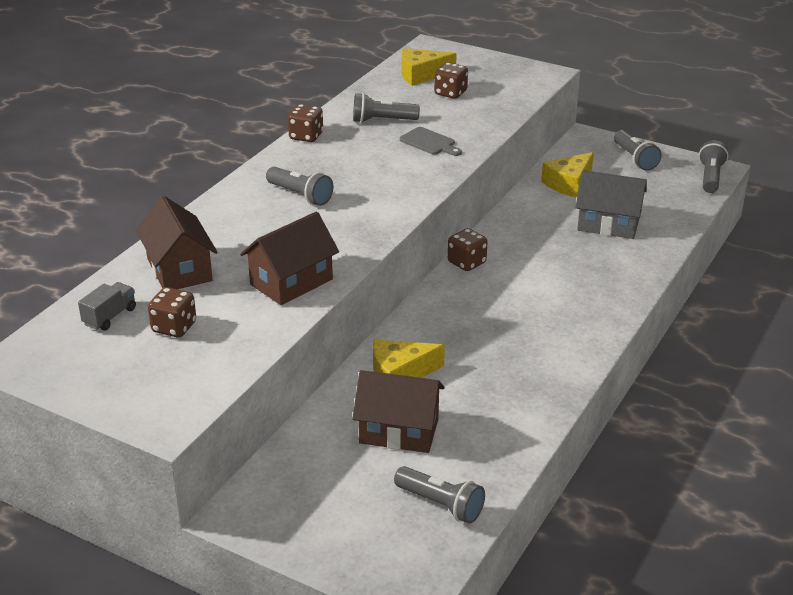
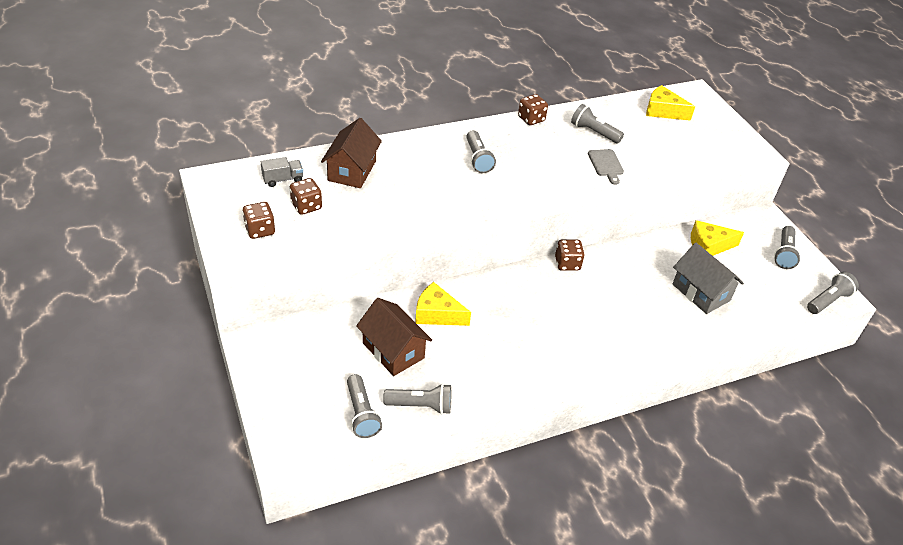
camera: 35 degrees right, 10 degrees up
brown house [240,211,339,305] -> none
brown dice [434,62,468,99] -> brown dice moved to [242,202,275,239]
none -> grey flashlight [383,383,451,414]

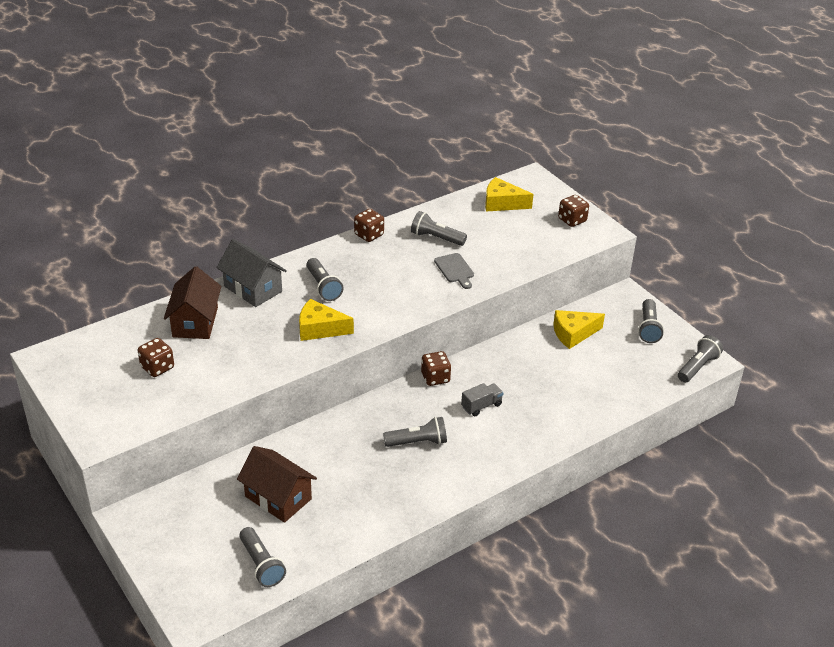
camera: 10 degrees left, 5 degrees down
brown dice [242,202,275,239] -> brown dice moved to [558,195,589,227]
grey truck [261,157,303,187] -> grey truck moved to [461,383,503,416]
grey flashlight [383,383,451,414] -> grey flashlight moved to [383,417,447,447]
yellow cheese [415,282,471,326] -> yellow cheese moved to [299,299,354,341]
grey house [673,243,744,314] -> grey house moved to [216,239,287,307]

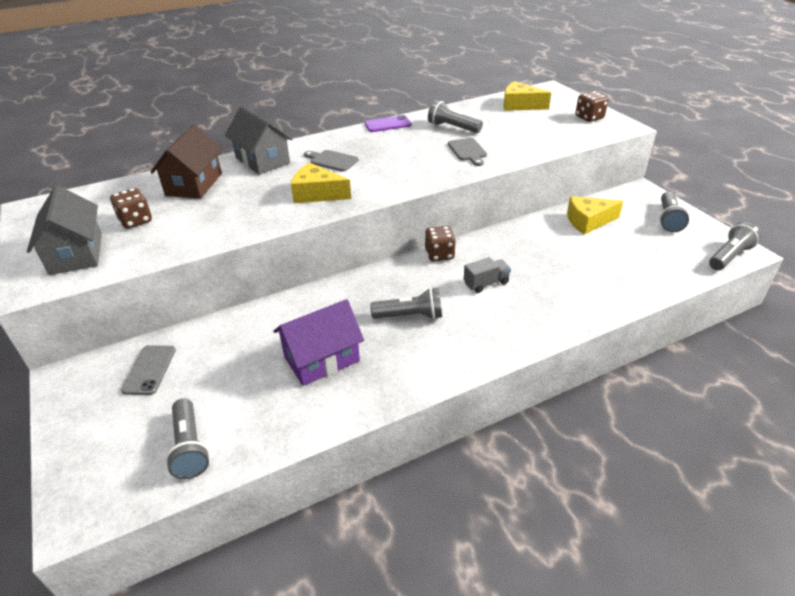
camera: 10 degrees right, 0 degrees up
brown house [237,446,317,523] -> none
grey flashlight [306,258,343,301] -> grey cutting board [304,150,359,172]
brown dice [354,209,384,242] -> purple phone [365,115,412,132]
none -> grey house [27,185,102,275]
none -> grey phone [121,345,176,395]
none -> purple house [273,299,364,386]

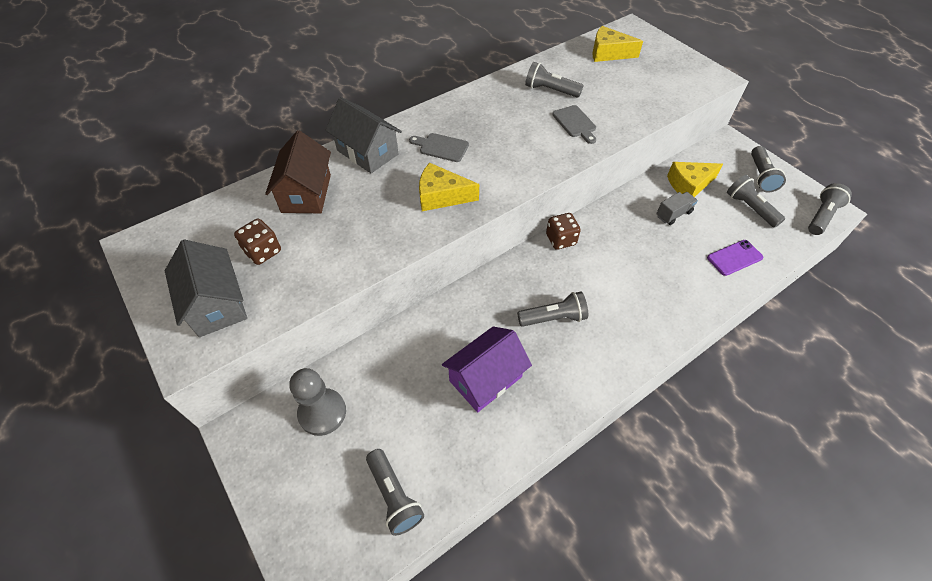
camera: 10 degrees left, 15 degrees up
grey phone [121,345,176,395] -> grey pawn [289,368,346,436]
purple phone [365,115,412,132] -> purple phone moved to [707,240,763,276]
grey truck [464,257,511,293] -> grey truck moved to [656,192,698,225]
brown dice [575,91,608,122] -> none
none -> grey flashlight [727,175,785,228]

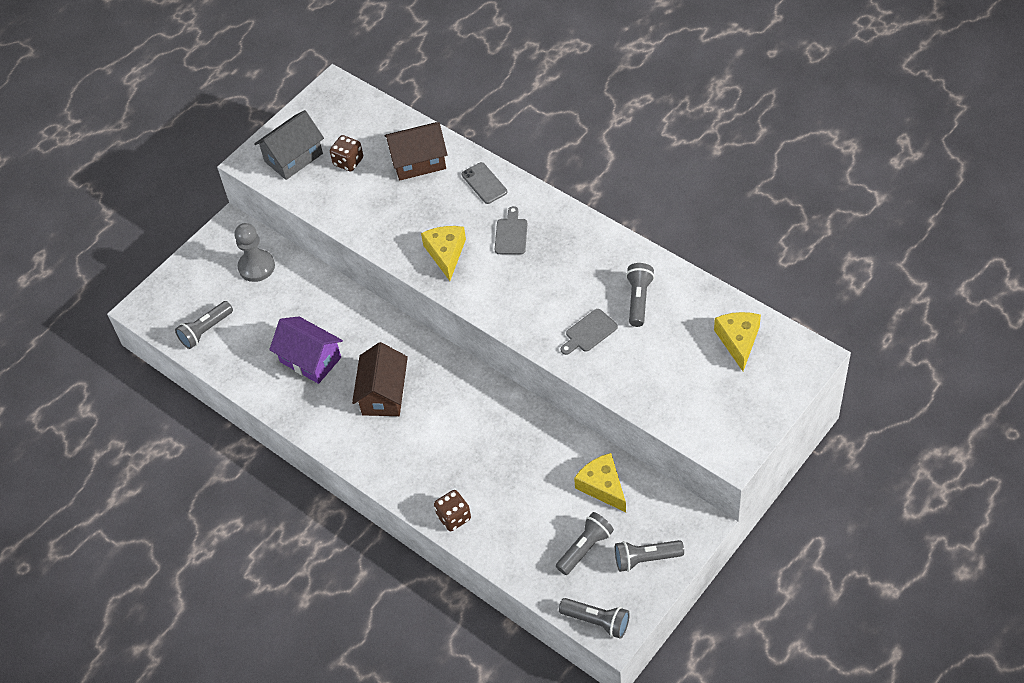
camera: 80 degrees right, 0 degrees up
grey house [325,97,402,173] -> grey phone [462,162,507,204]
grey flashlight [517,292,588,327] -> brown house [352,342,408,416]
brown dice [546,213,581,250] -> brown dice moved to [434,490,471,531]
grey truck [656,192,698,225] -> none
purple phone [707,240,763,276] -> none

